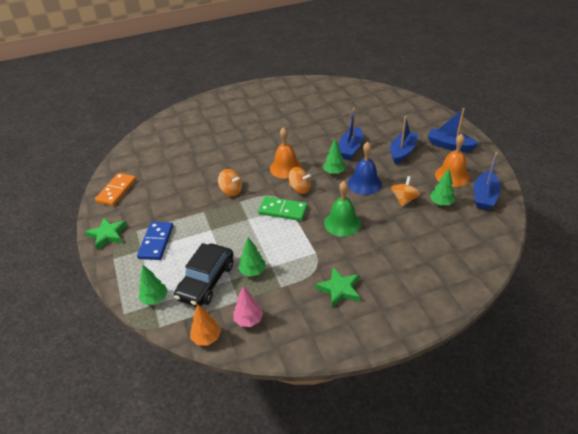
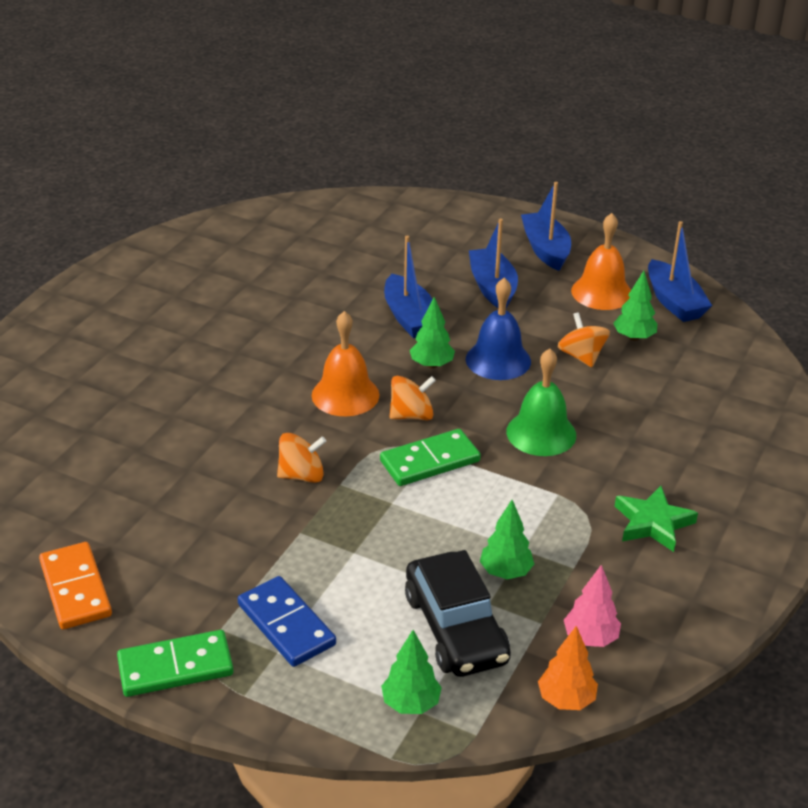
camera: 45 degrees left, 5 degrees down
green star [85,218,127,250] -> green domino [117,630,233,697]
blue boat [428,108,479,152] -> blue boat turned 90 degrees clockwise [521,182,571,271]

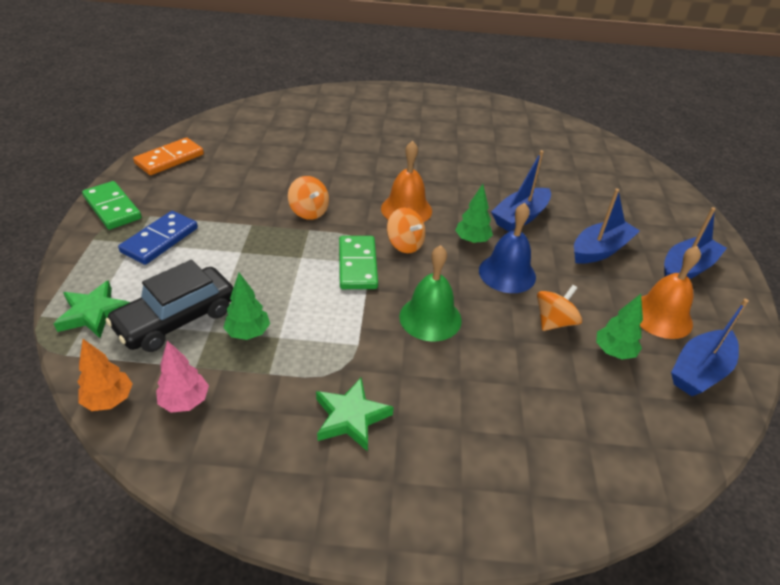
camera: 65 degrees right, 5 degrees up
green domino [380,429,481,486] -> green domino turned 45 degrees clockwise [339,236,378,289]
green tree [381,630,442,714] -> green star [53,280,130,338]

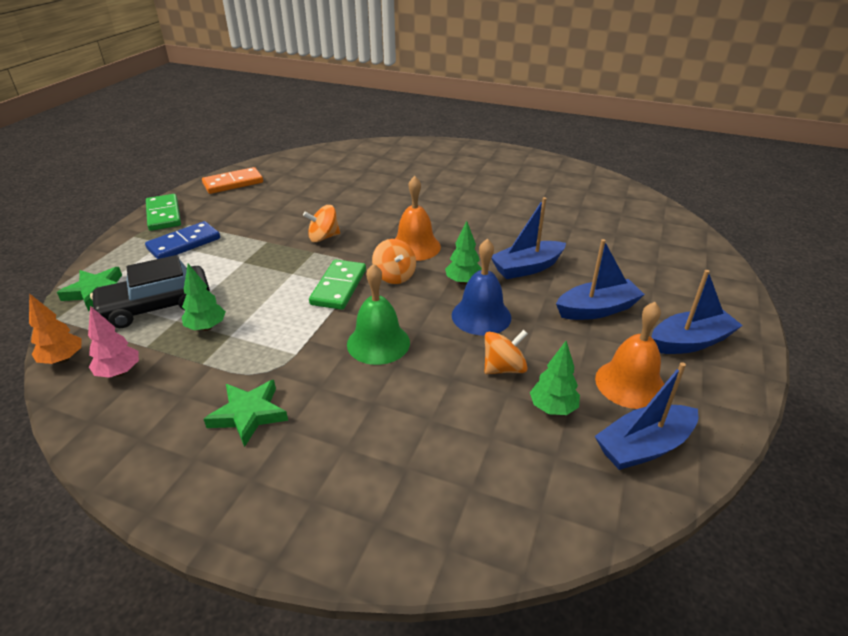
camera: 20 degrees right, 5 degrees down
orange spinning top [288,176,329,220] -> orange spinning top turned 90 degrees clockwise [303,205,340,242]

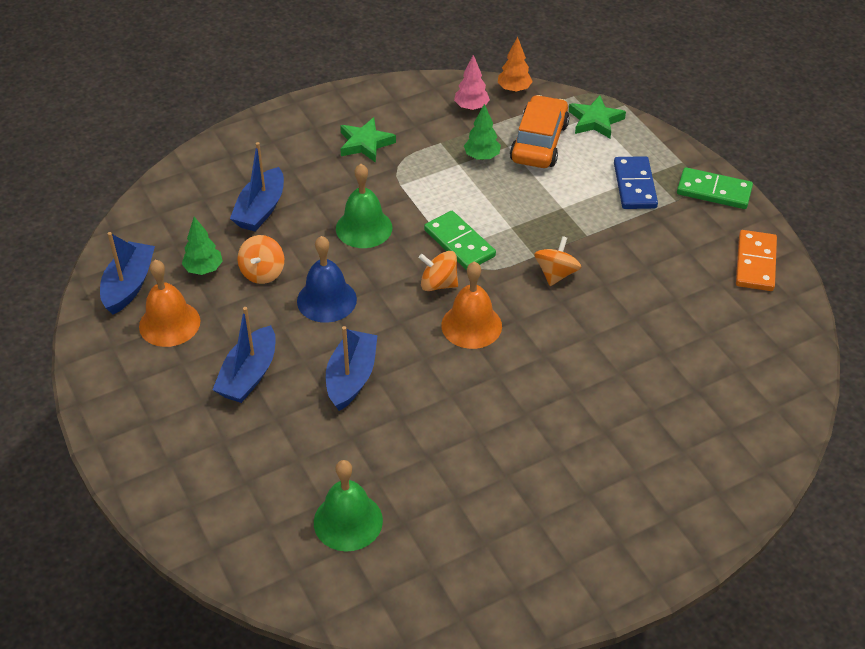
camera: 130 degrees right, 10 degrees up
black car [90,255,210,328] -> orange car [510,95,569,168]
green tree [445,221,482,285] -> none
blue boat [652,270,743,354] -> blue boat moved to [230,142,284,232]
none -> green bell [314,460,383,551]

